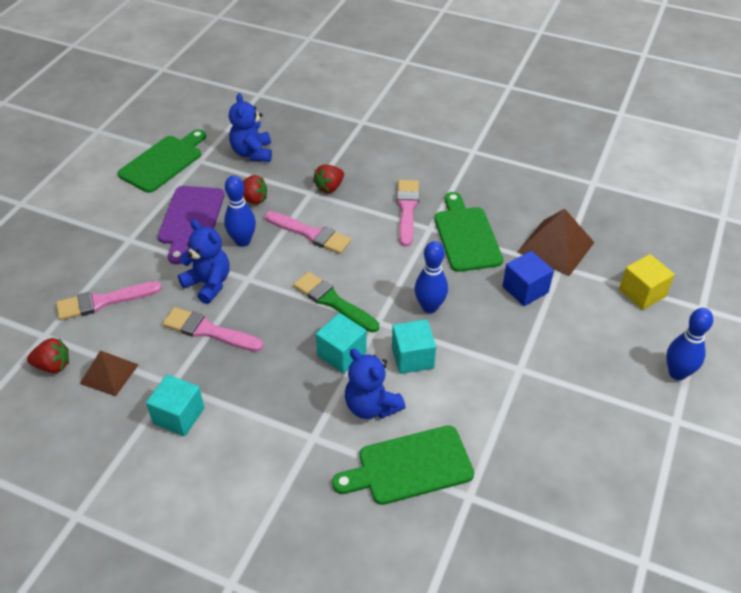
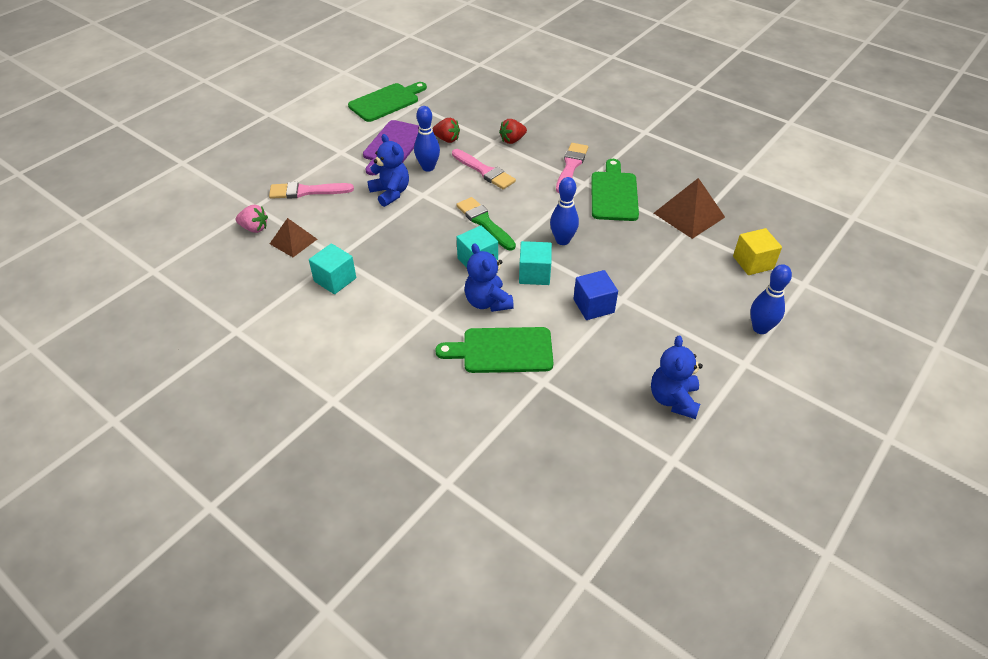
camera: 15 degrees right, 0 degrees up
red strawberry [27,338,69,373] -> pink strawberry [236,205,268,233]
pink brush [162,307,264,352] -> none
blue teddy bear [229,93,272,162] -> blue teddy bear moved to [651,335,703,419]
blue cube [503,251,554,306] -> blue cube moved to [573,270,618,320]

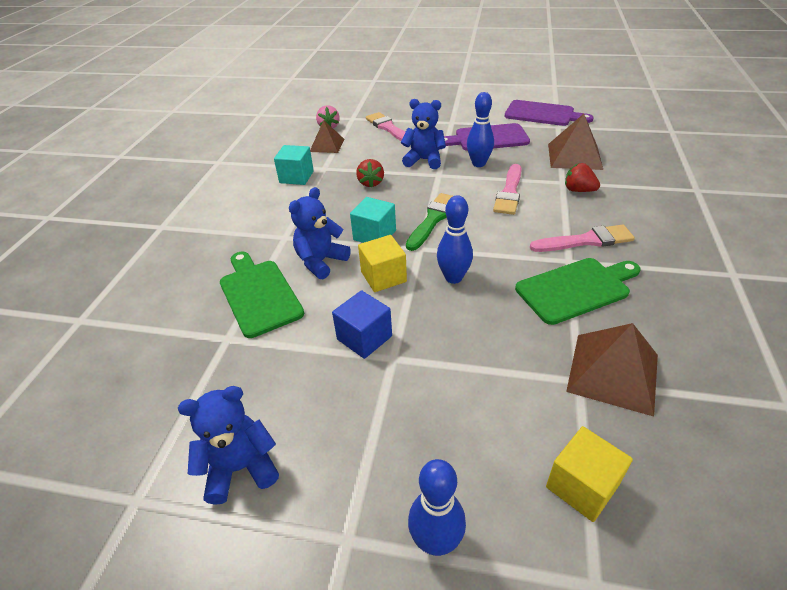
camera: 65 degrees right, 5 degrees down
green cutting board [348,82,427,122] -> purple cutting board [505,100,594,126]
blue teddy bear [367,134,409,207] -> blue teddy bear turned 105 degrees counterclockwise [401,99,446,169]
red strawberry [432,118,460,143] -> red strawberry moved to [356,159,384,188]
turquoise cube [519,241,552,285] -> yellow cube [358,235,407,292]
none -> brown pyramid [548,114,603,170]

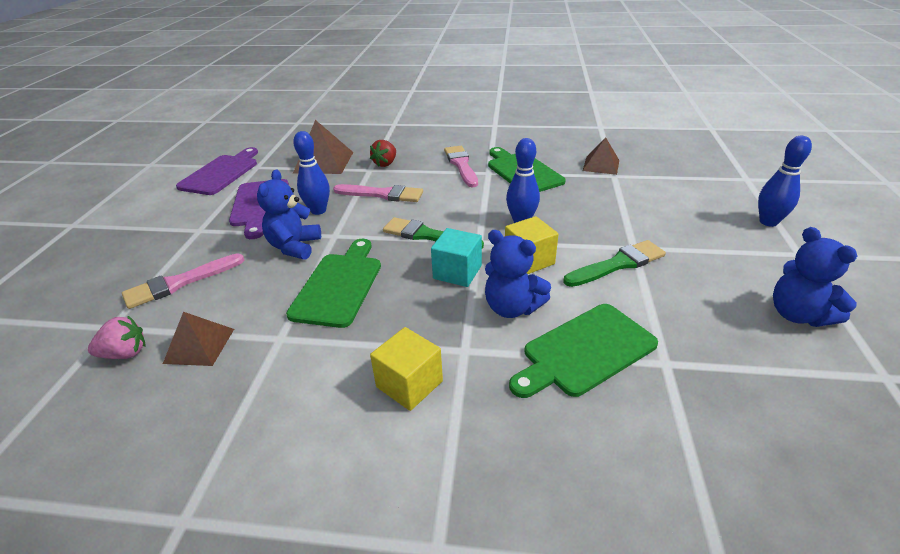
camera: 95 degrees left, 5 degrees down
turquoise cube [274,145,314,185] -> none
blue cube [332,290,392,359] -> green brush [563,240,666,287]
red strawberry [356,159,384,188] -> green cutting board [286,239,381,328]
yellow cube [546,426,633,522] -> yellow cube moved to [370,327,443,411]
brown pyramid [566,323,658,417] -> brown pyramid [583,137,619,175], size x0.64

